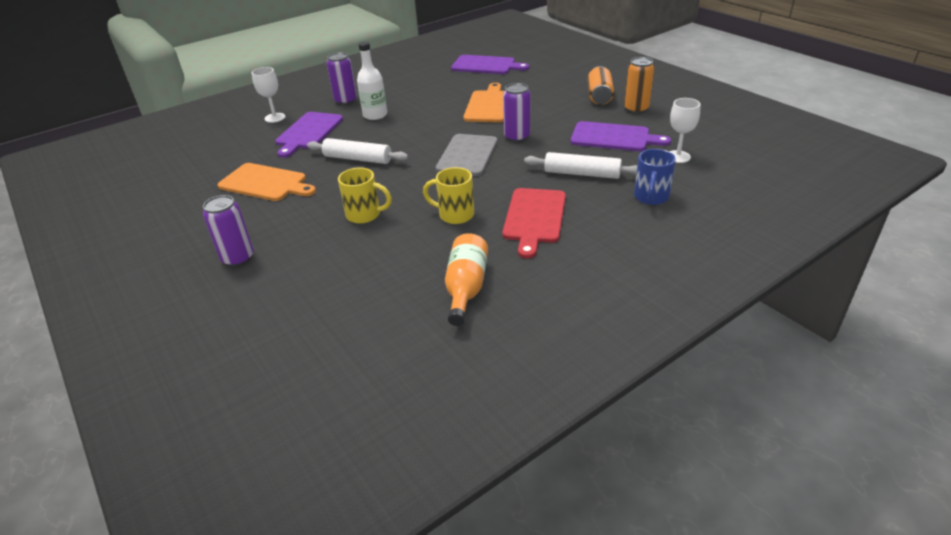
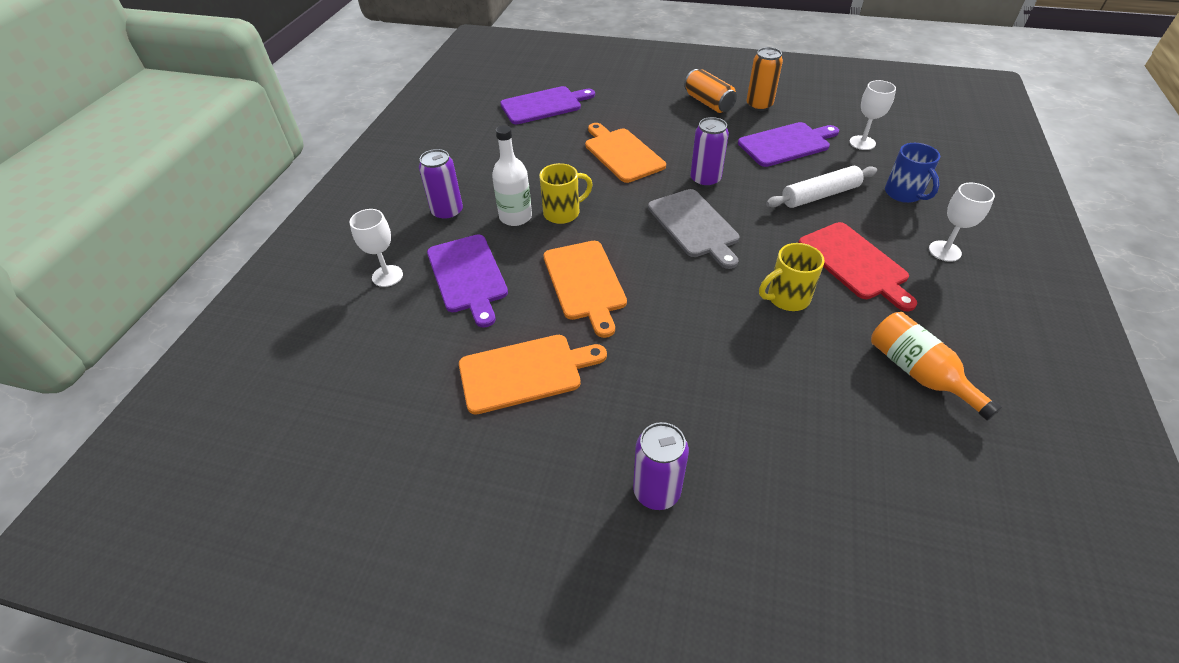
camera: 40 degrees left, 10 degrees up
white rolling pin [307,138,408,164] -> orange cutting board [543,241,627,338]
yellow mug [338,168,392,224] -> yellow mug moved to [539,163,593,224]
none -> white goblet [929,183,995,262]

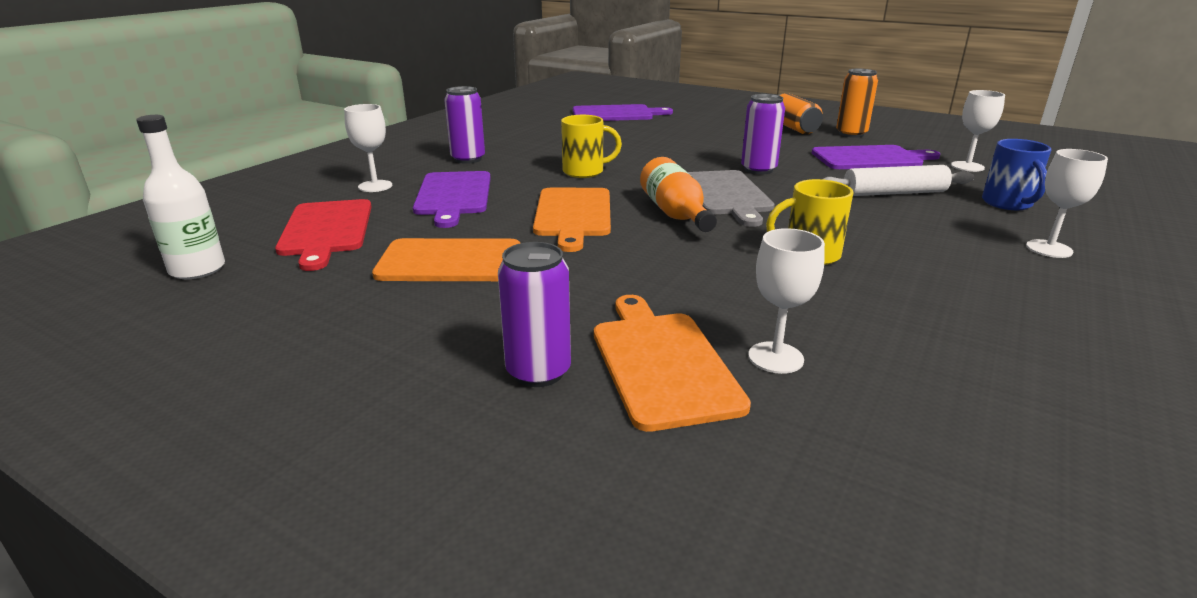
camera: 15 degrees right, 20 degrees down
white bottle [492,125,532,226] -> white bottle moved to [136,115,225,279]
orange cutting board [585,123,666,183] -> orange cutting board moved to [594,295,751,432]
red cutting board [798,222,917,311] -> red cutting board moved to [275,199,372,271]
orange bottle [871,312,1002,421] -> orange bottle moved to [640,157,717,232]
none -> white goblet [748,228,825,374]

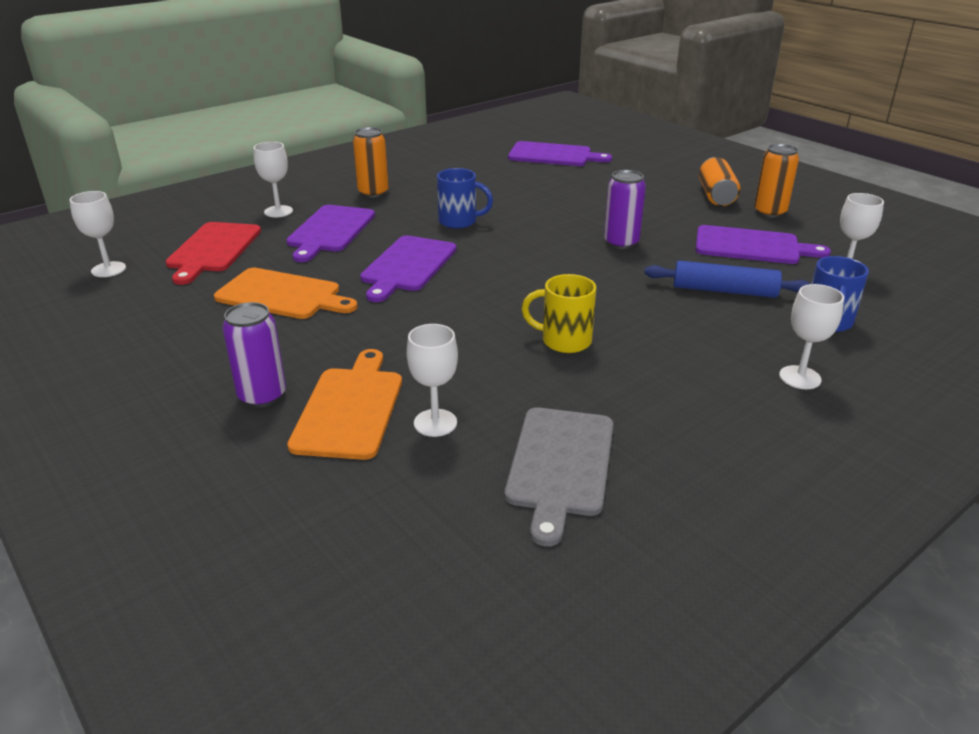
camera: 20 degrees right, 5 degrees up
white bottle [136,115,225,279] -> white goblet [69,191,126,277]
purple can [444,86,485,164] -> orange can [353,127,389,198]
orange cutting board [533,188,611,252] -> purple cutting board [360,235,457,302]
yellow mug [561,115,622,178] -> blue mug [437,168,493,229]
orange bottle [640,157,717,232] -> none
grey cutting board [688,170,775,227] -> grey cutting board moved to [505,407,613,546]
white rolling pin [822,165,974,196] -> blue rolling pin [644,261,810,298]

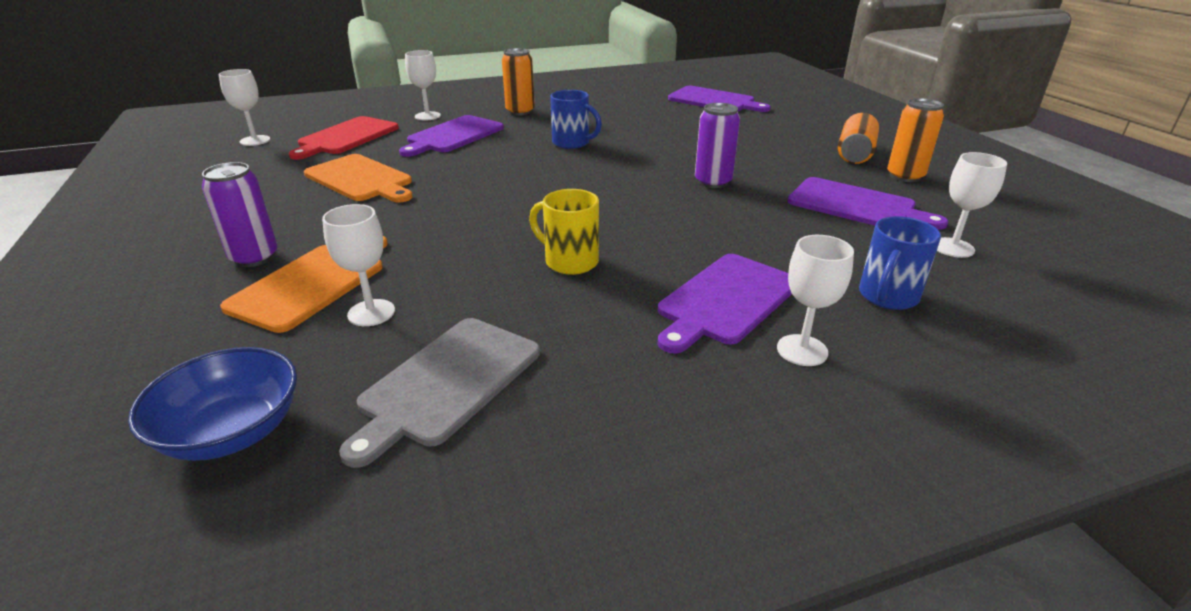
camera: 20 degrees right, 0 degrees up
purple cutting board [360,235,457,302] -> purple cutting board moved to [658,254,792,354]
blue rolling pin [644,261,810,298] -> none
none -> blue bowl [128,347,297,461]

